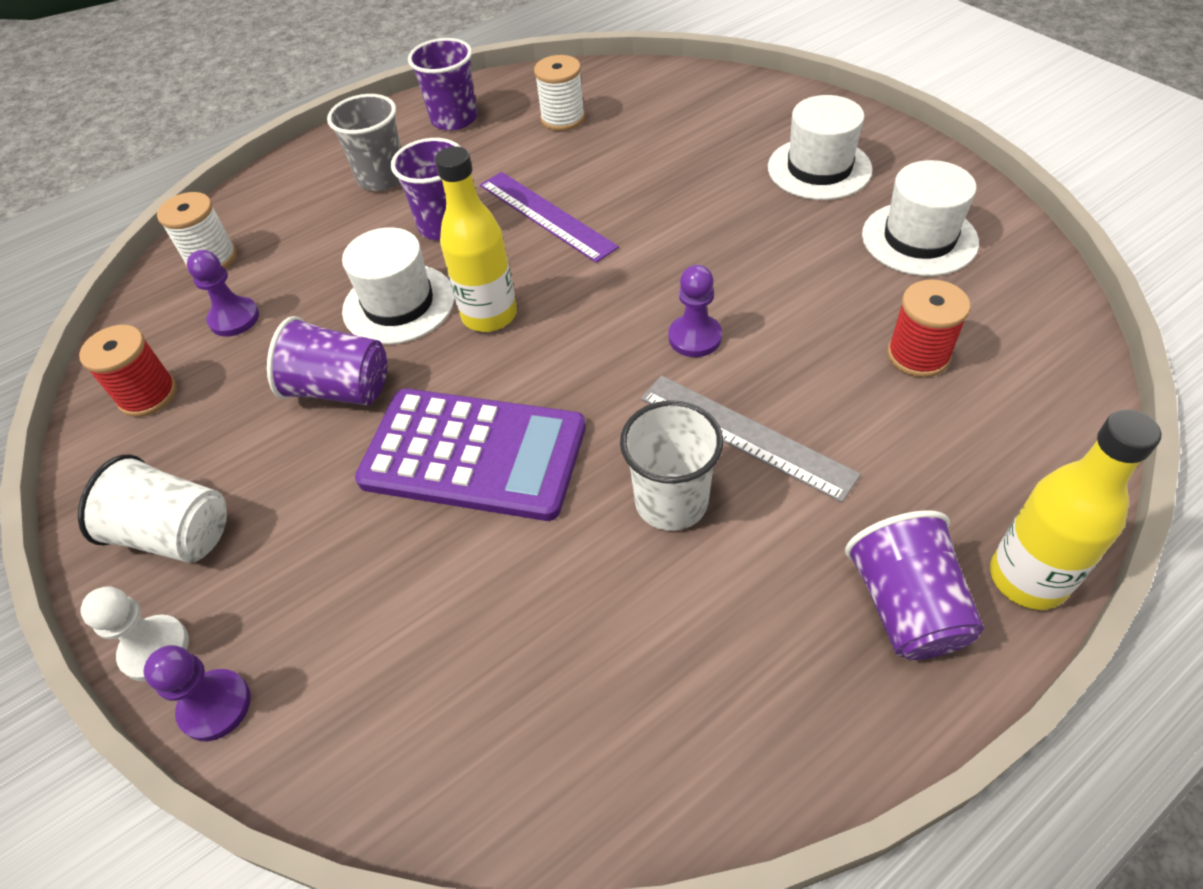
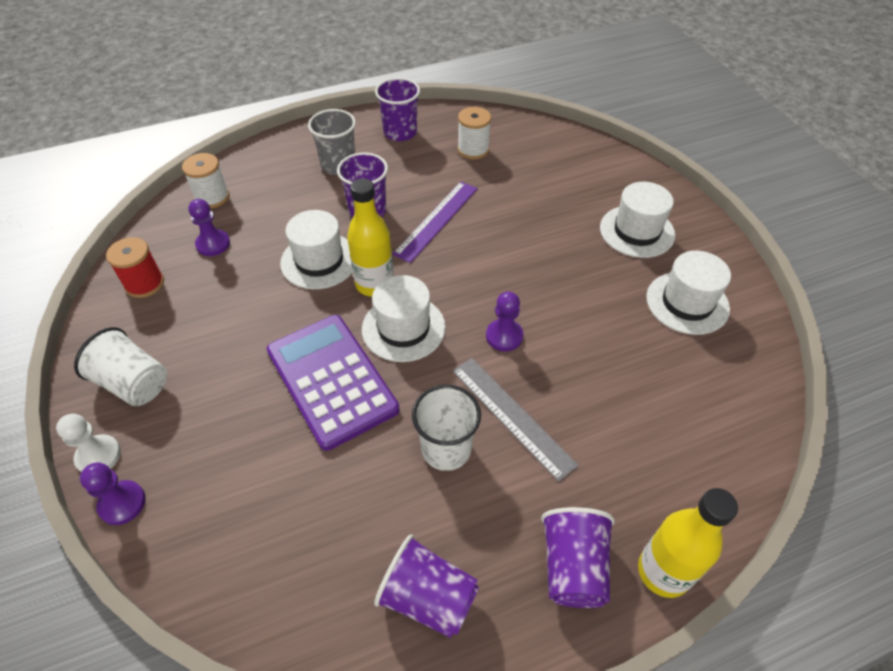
camera: 10 degrees right, 0 degrees up
purple cup [267,316,387,405] -> purple cup moved to [374,534,479,638]
purple calculator [355,389,586,521] -> purple calculator turned 150 degrees counterclockwise [267,315,400,451]
purple ruler [480,172,619,263] -> purple ruler turned 60 degrees clockwise [393,181,478,263]
red spool [887,279,970,377] -> none
none -> white hat [362,275,446,362]

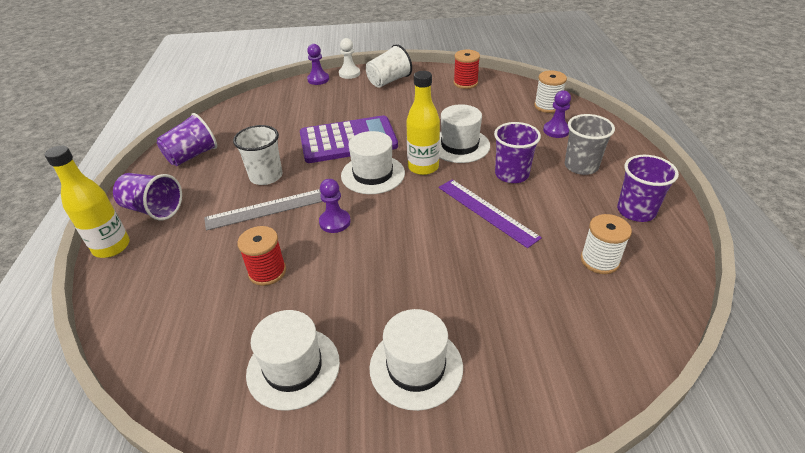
camera: 110 degrees right, 10 degrees down
purple pawn [188,199,230,256] -> purple pawn moved to [543,90,571,138]
none -> red spool [237,226,286,286]

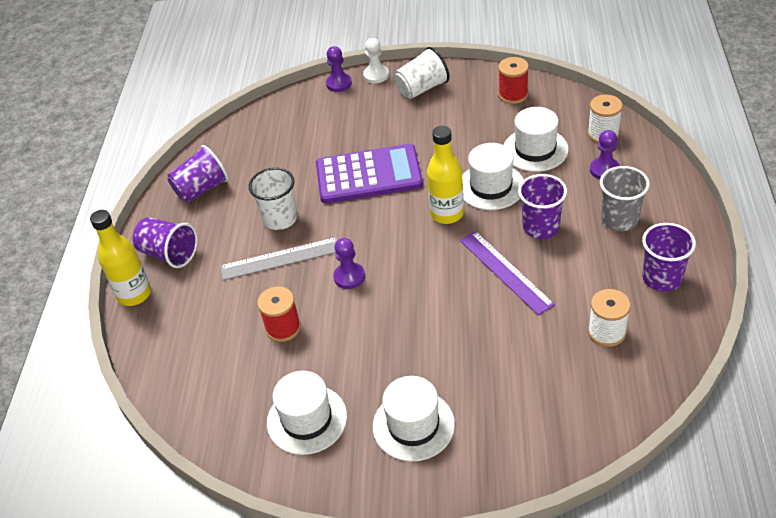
camera: 10 degrees right, 5 degrees up
white hat [341,131,405,194] -> white hat moved to [504,107,568,172]

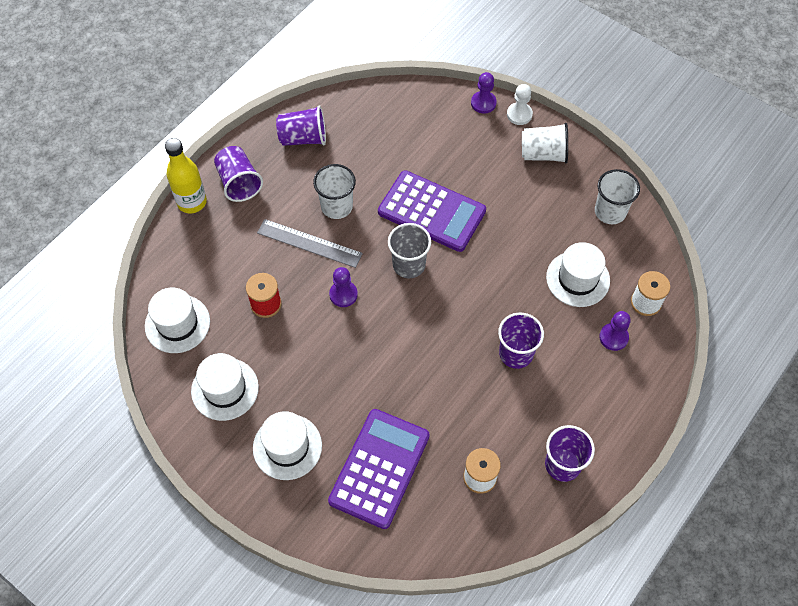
camera: 30 degrees right, 15 degrees up
yellow bottle [427,126,464,224] -> none
purple ruler [460,231,555,315] -> none
white hat [462,143,524,210] -> white hat moved to [145,288,210,353]
red spool [498,57,529,104] -> white cup [595,169,640,224]
grey cup [600,166,650,231] -> grey cup moved to [388,223,431,278]
none -> purple calculator [328,409,430,529]

